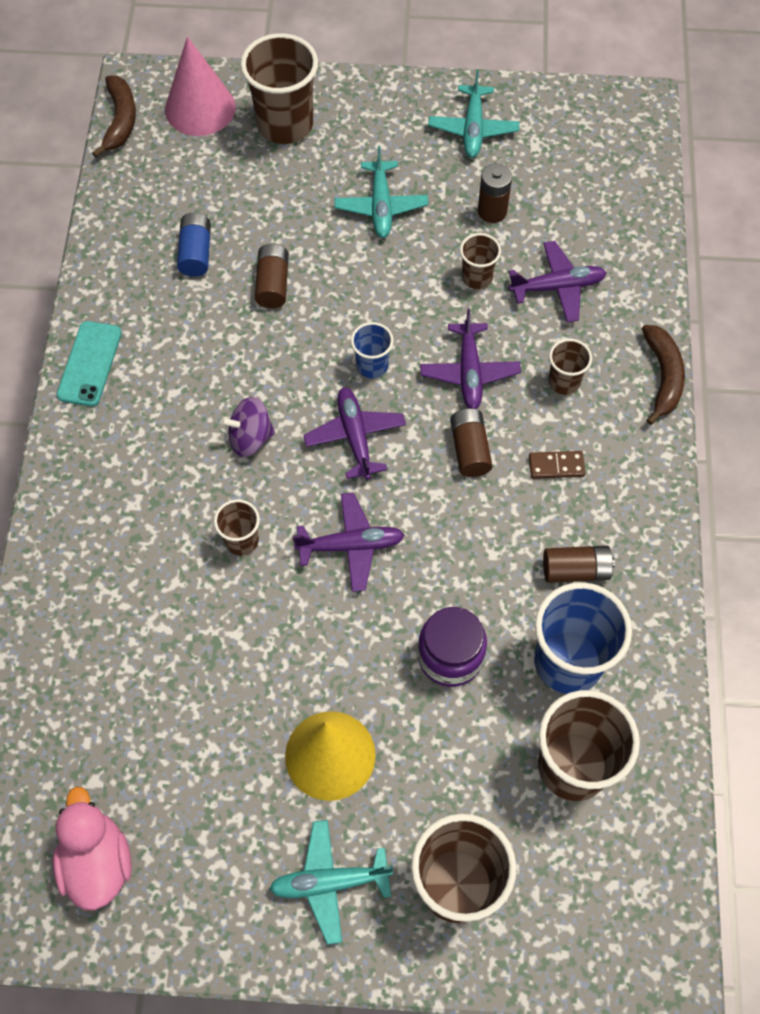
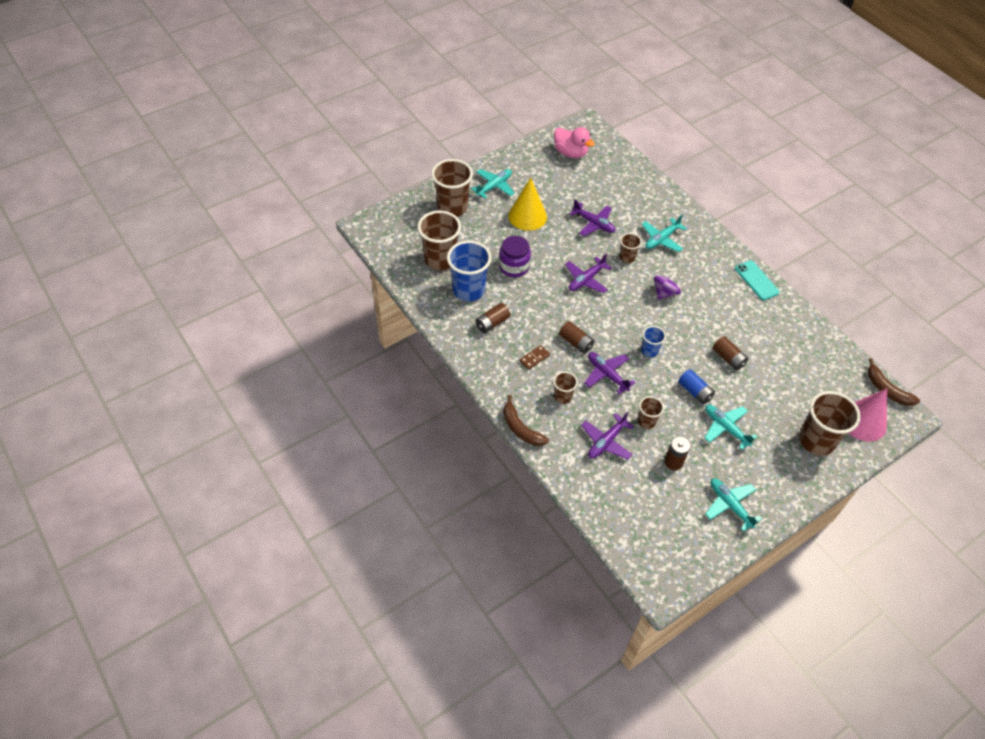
camera: 140 degrees right, 10 degrees down
blue battery [177,213,211,277] -> blue battery moved to [678,369,715,404]
purple plane [303,387,406,480] -> purple plane moved to [569,199,616,236]
none -> turquoise plane [642,215,687,252]

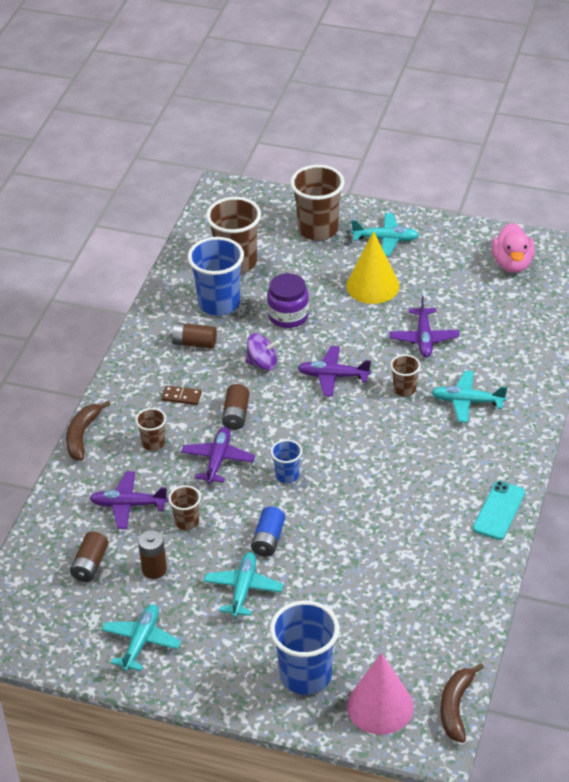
camera: 55 degrees right, 10 degrees down
purple spinning top [654,271,681,300] -> purple spinning top moved to [245,333,280,371]
brown battery [713,336,748,370] -> brown battery moved to [70,531,108,582]
brown cup [799,391,861,456] -> blue cup [270,601,339,695]

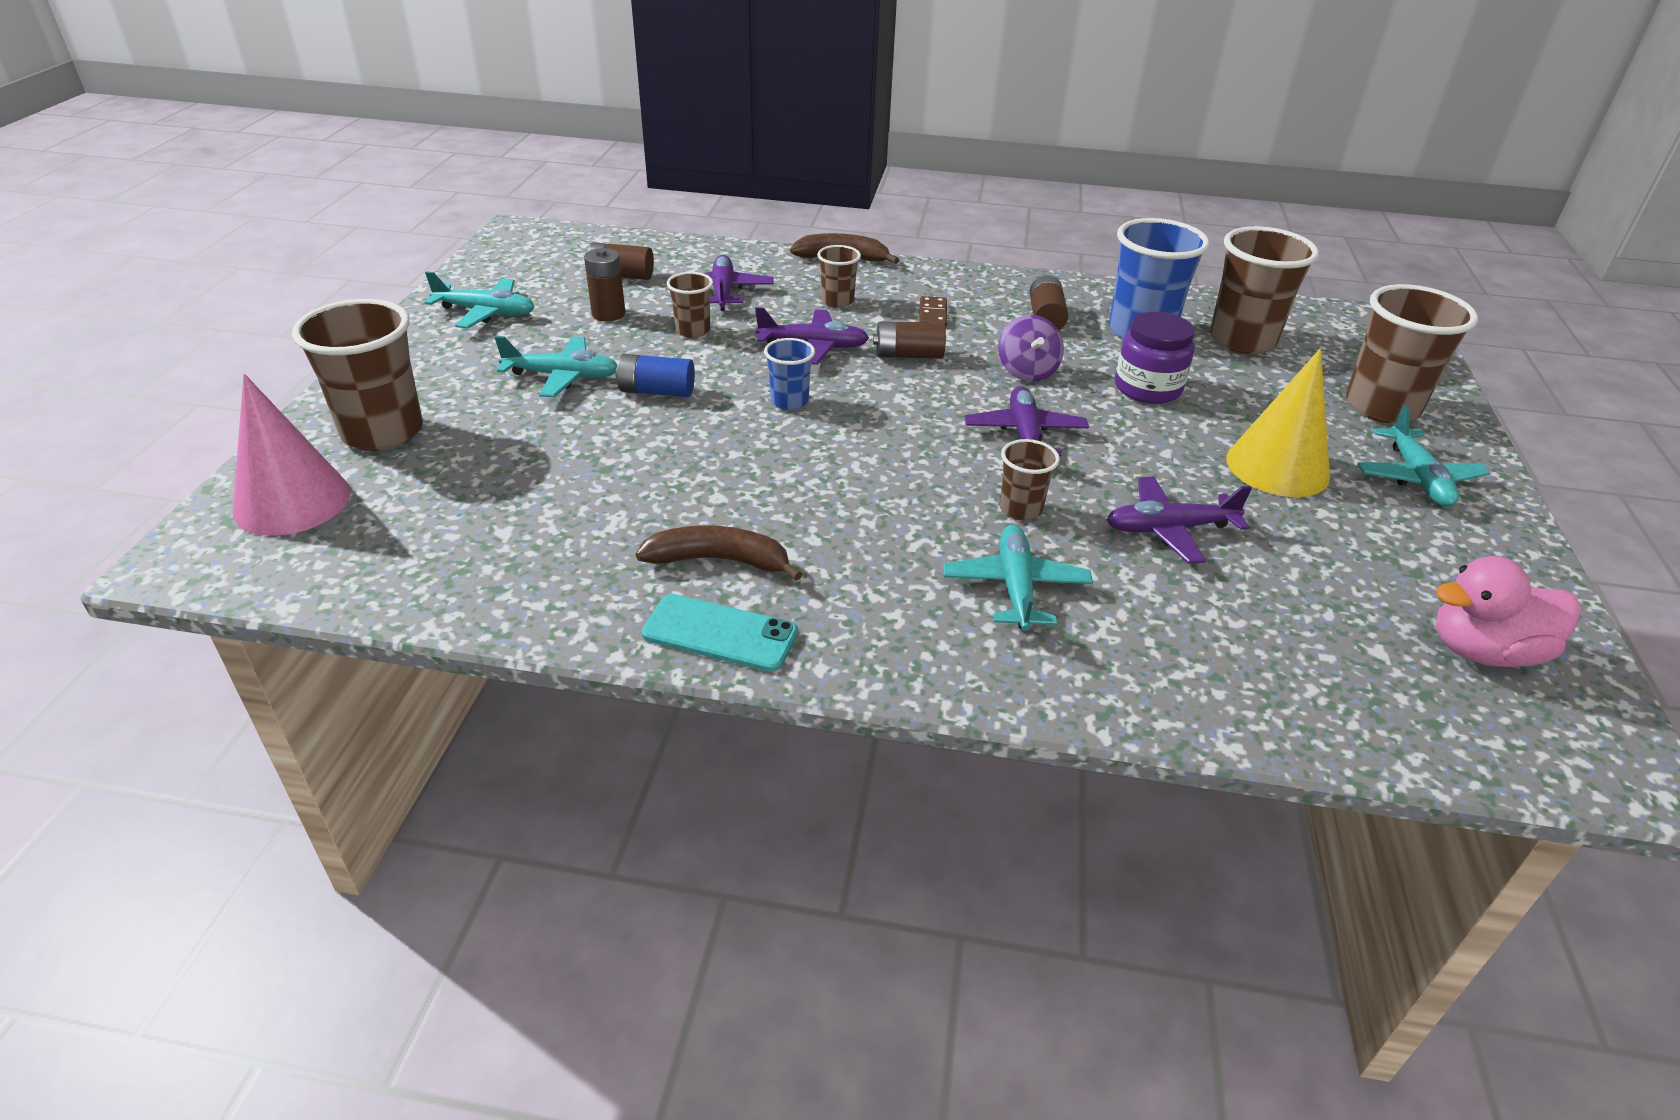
camera: 80 degrees right, 5 degrees down
blue cup [270,601,339,695] -> brown cup [292,299,423,451]
brown banana [440,663,484,743] -> brown banana moved to [636,525,802,581]

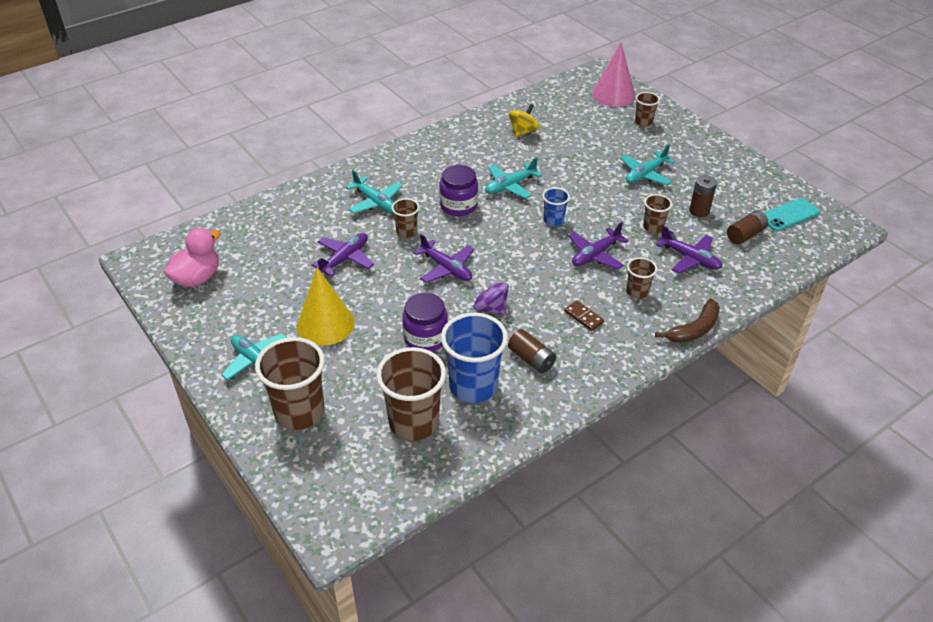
camera: 135 degrees right, 5 degrees up
brown cup [292,299,423,451] -> brown cup [635,92,660,127], size x0.51
turquoise plane [424,271,535,329] -> turquoise plane moved to [485,157,542,199]
blue battery [615,354,695,397] -> none
brown banana [636,525,802,581] -> none
turquoise phone [642,594,798,672] -> turquoise phone moved to [764,198,820,231]
brown battery [873,321,946,358] -> none
none -> purple jar [439,165,478,216]
none -> yellow spinning top [509,104,539,137]

